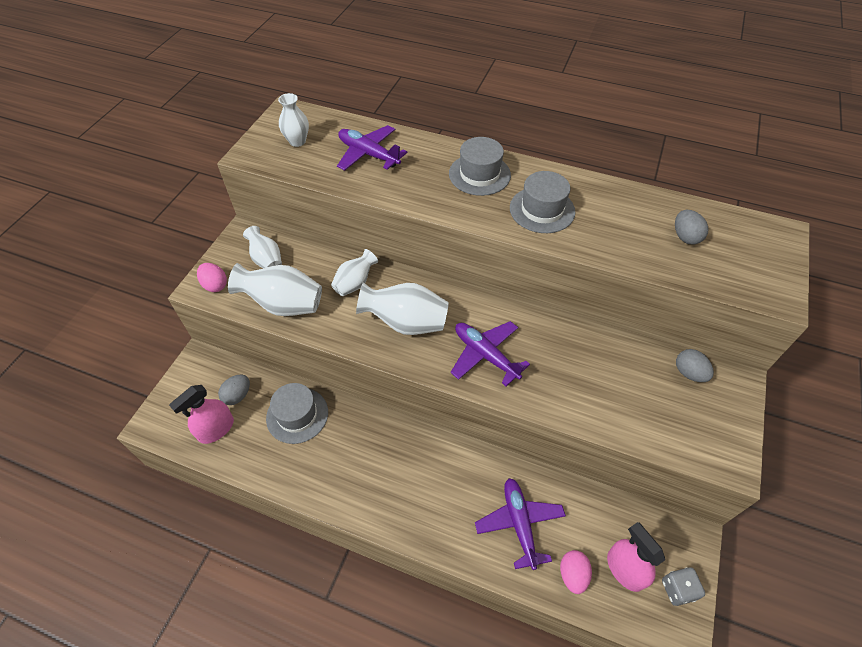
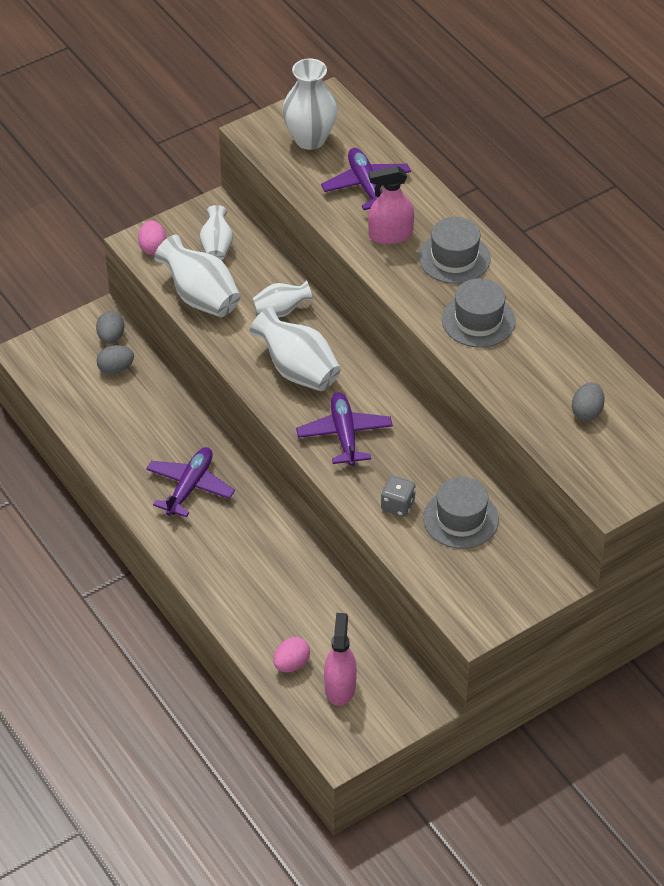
camera: 35 degrees right, 5 degrees down
pink spray bottle [169,385,234,444] -> pink spray bottle moved to [368,166,414,244]
grey hat [266,383,328,444] -> grey hat moved to [423,477,499,549]
white vase [278,93,309,147] -> white vase [282,58,338,150], size x1.63
purple plane [475,478,566,570] -> purple plane moved to [146,447,235,517]
grey dice [662,567,705,606] -> grey dice moved to [381,476,416,517]
grey egg [676,349,714,382] -> grey egg moved to [96,311,124,344]

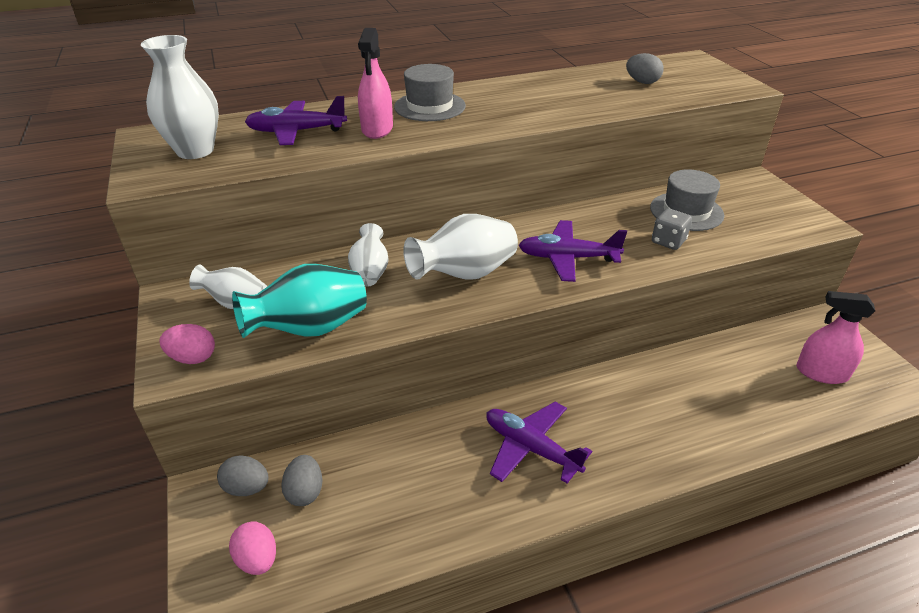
camera: 75 degrees left, 10 degrees down
white vase [154,235,240,317] -> turquoise vase [232,264,367,338]
pink egg [273,637,310,672] -> pink egg moved to [229,521,276,575]
grey hat [442,278,515,348] -> none

